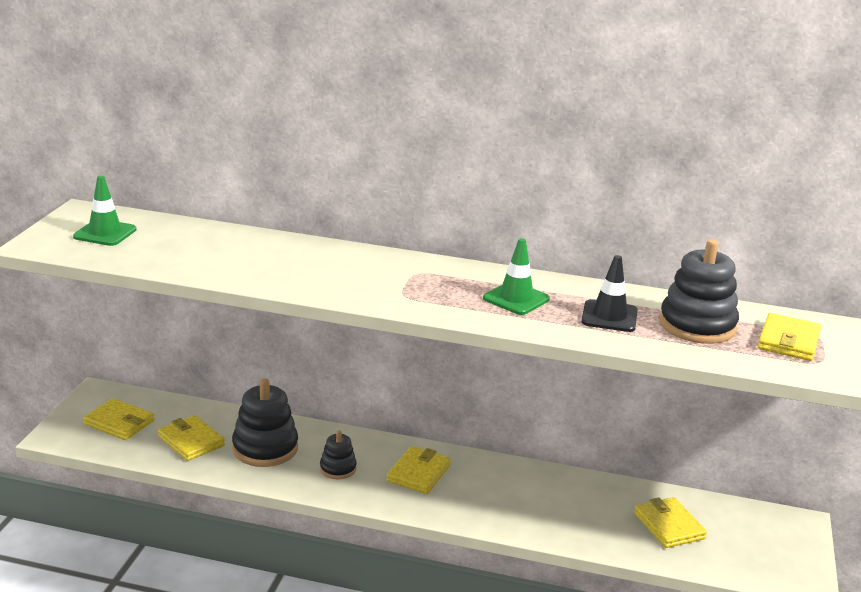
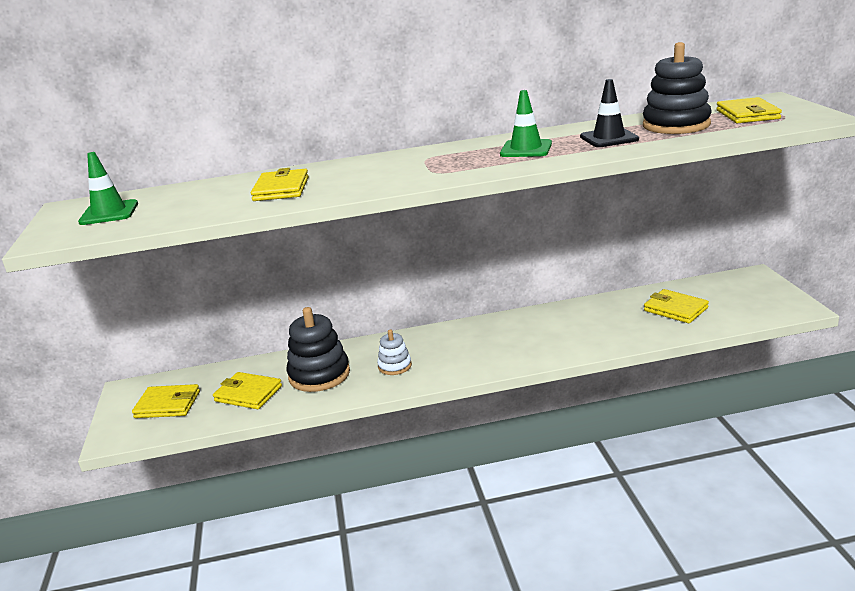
camera: 20 degrees left, 0 degrees up
black stacking toy [320,430,357,479] -> white stacking toy [377,329,412,375]
yellow wallet [387,446,451,494] -> yellow wallet moved to [251,168,309,201]

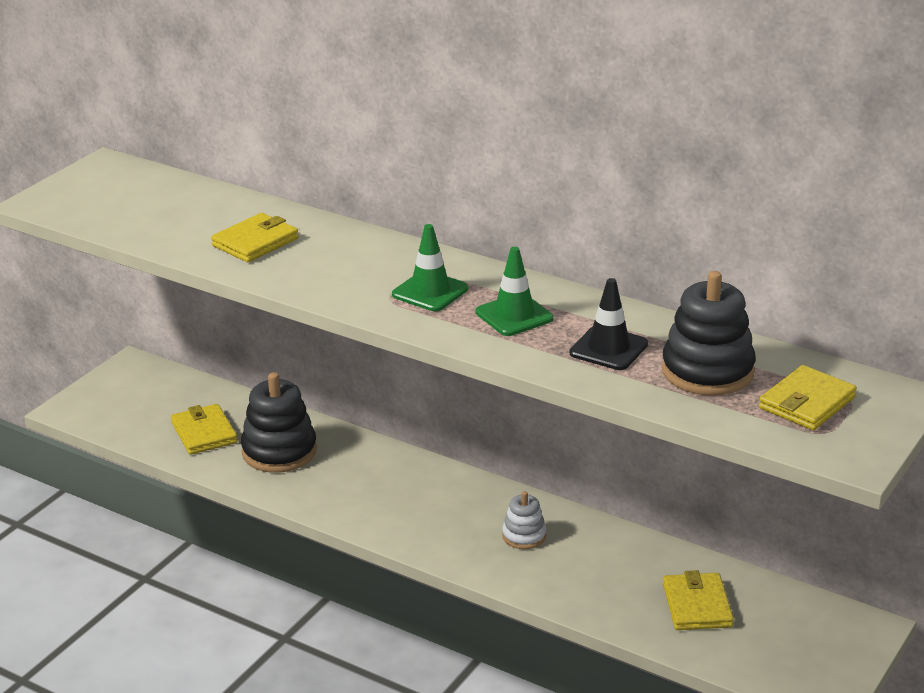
camera: 40 degrees right, 5 degrees up
green traffic cone [78,152,138,225] -> green traffic cone moved to [392,224,468,311]
yellow wallet [132,384,200,418] -> none
white stacking toy [377,329,412,375] -> white stacking toy moved to [502,491,546,549]

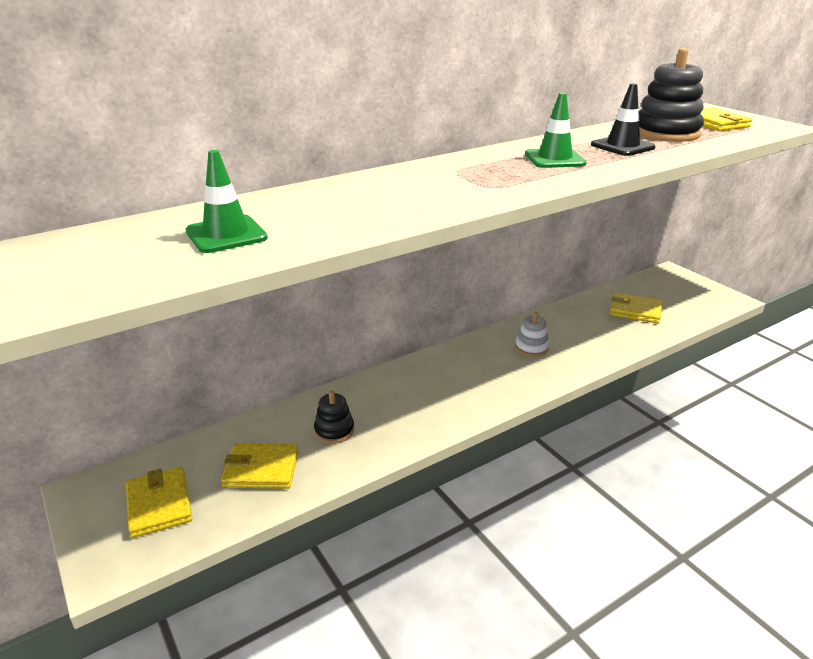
camera: 65 degrees left, 0 degrees up
yellow wallet [211,213,298,262] -> yellow wallet moved to [126,467,192,538]
black stacking toy [241,372,317,473] -> black stacking toy [314,391,354,444], size x0.55
green traffic cone [392,224,468,311] -> green traffic cone moved to [185,150,268,253]

